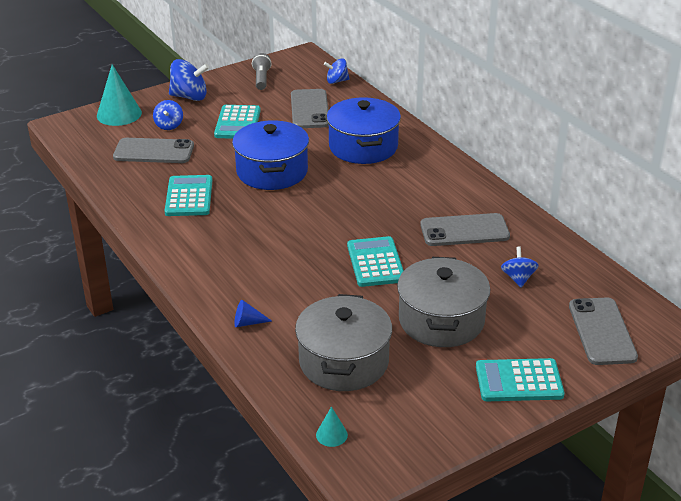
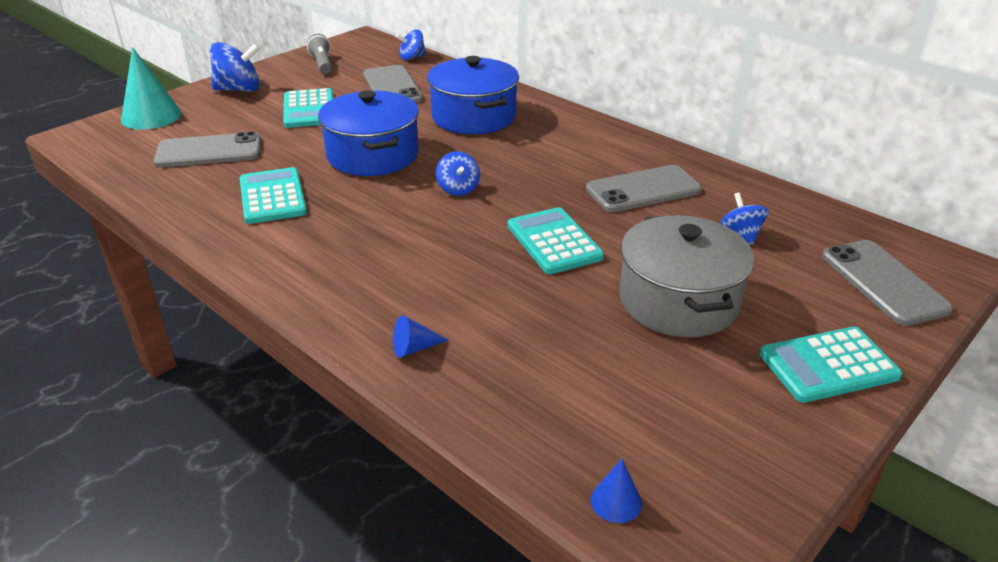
camera: 15 degrees left, 0 degrees up
blue spinning top [153,100,183,130] -> blue spinning top moved to [436,151,480,196]
grey pot [295,294,392,391] -> none
turquoise cone [316,407,348,447] -> blue cone [591,459,642,523]

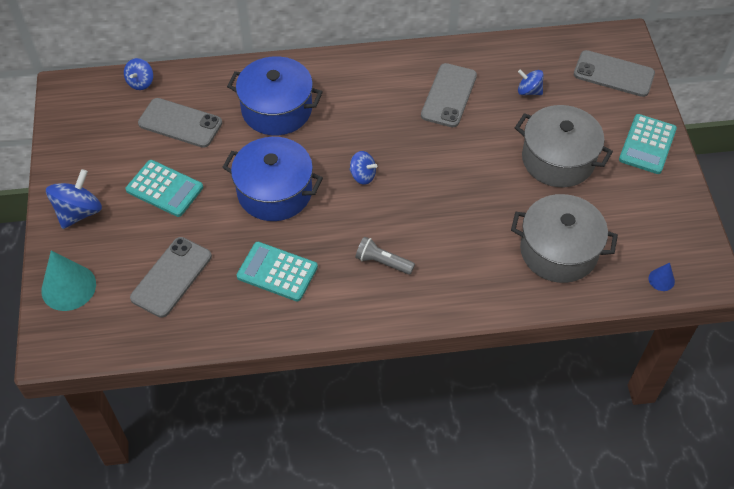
camera: 50 degrees left, 20 degrees up
grey flashlight [307,34,332,74] -> grey flashlight moved to [355,237,415,275]
blue cone [393,315,448,358] -> none
turquoise calculator [507,207,604,274] -> none
none -> grey pot [511,194,618,283]

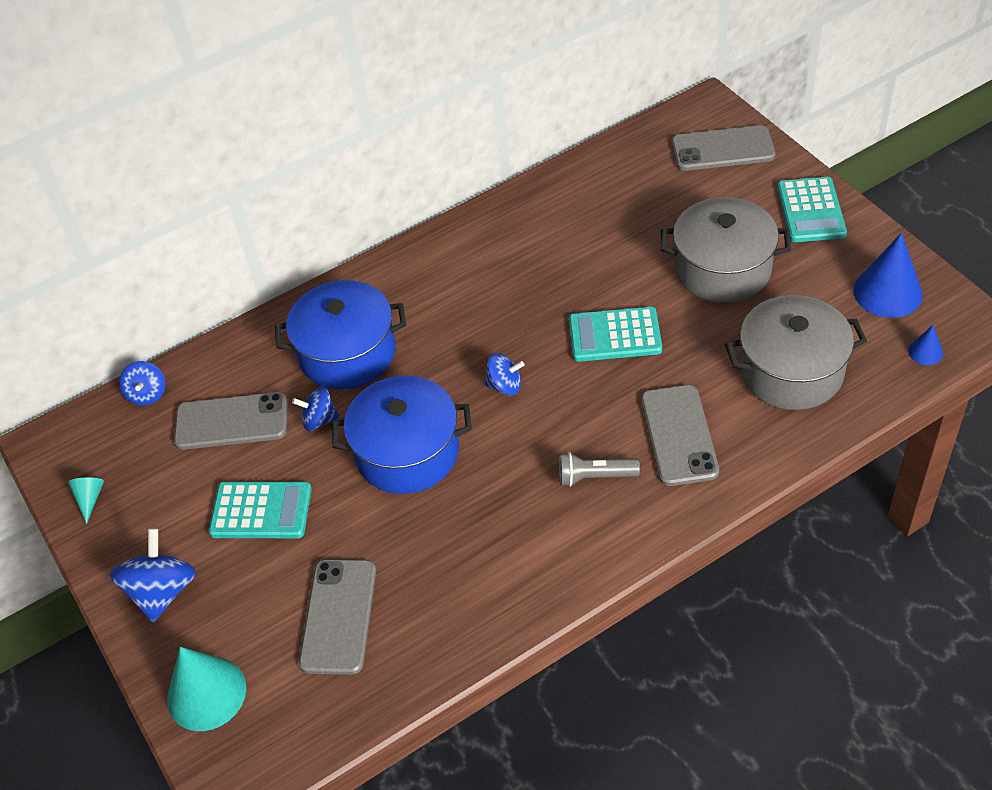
camera: 20 degrees left, 5 degrees down
turquoise calculator [237,242,318,302] -> turquoise calculator moved to [569,307,662,362]
grey phone [421,63,477,127] -> grey phone moved to [641,385,719,486]
blue spinning top [518,69,544,95] -> blue spinning top moved to [292,387,340,431]
none -> turquoise cone [68,477,104,524]
none -> blue cone [854,233,923,318]

